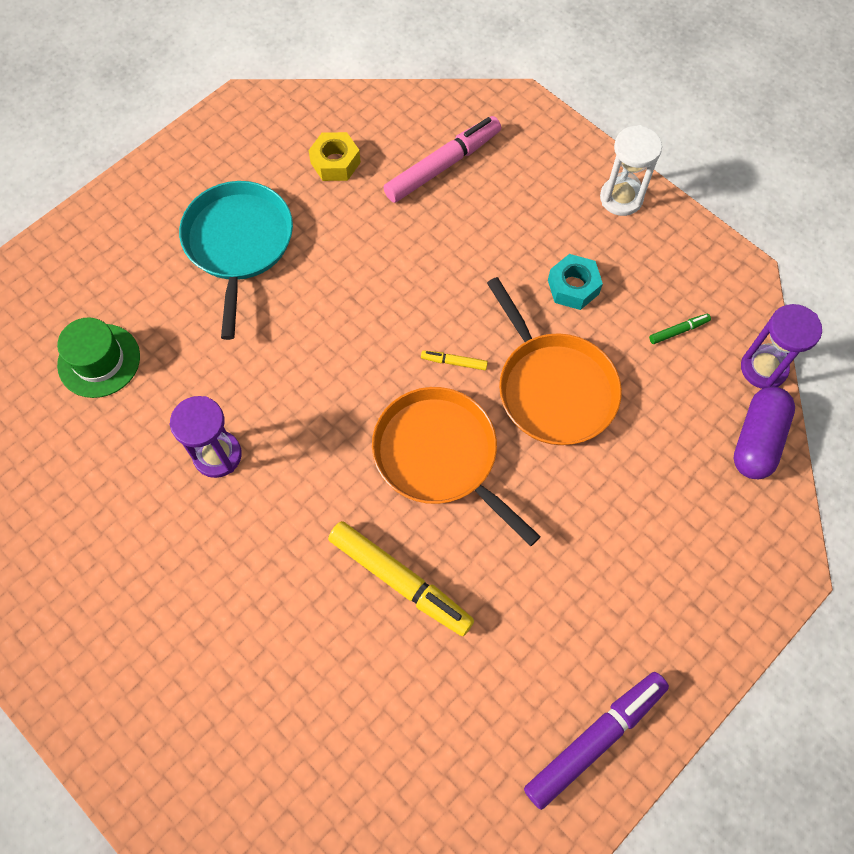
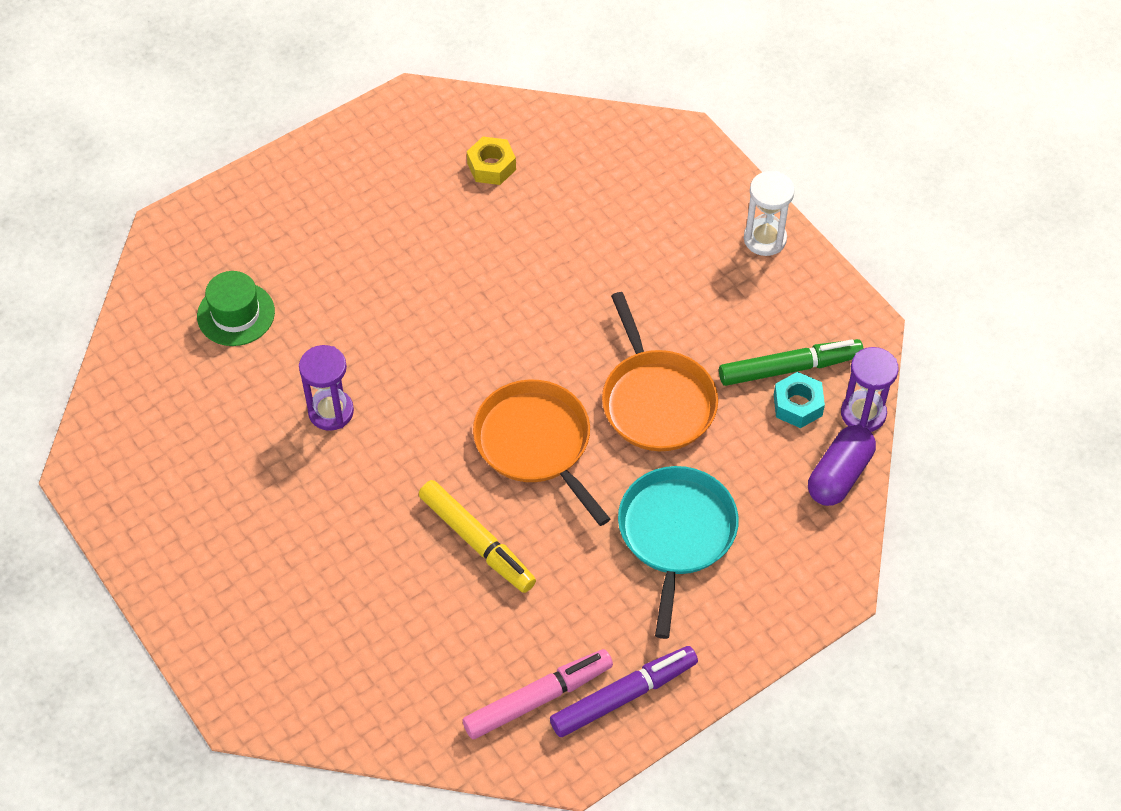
camera: 10 degrees right, 10 degrees down
turquoise pan [179,181,293,340] -> turquoise pan moved to [618,466,739,639]
pink marker [383,116,501,203] -> pink marker moved to [462,649,613,739]
yellow marker [421,350,488,370] -> none
turquoise nut [548,254,603,310] -> turquoise nut moved to [774,372,825,428]
green marker [649,314,711,344] -> green marker [719,339,864,386], size x2.28

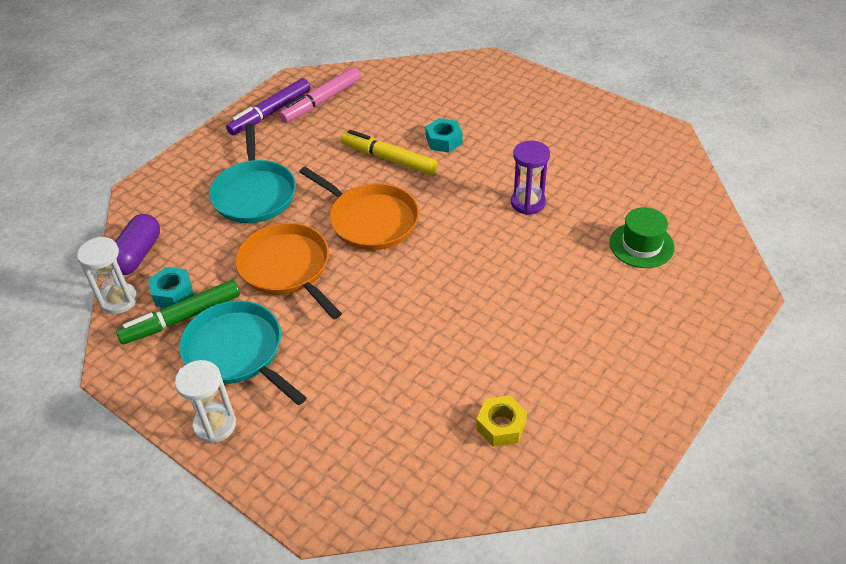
camera: 165 degrees right, 10 degrees down
purple hourglass [841,347,899,432] -> white hourglass [77,237,137,314]
none -> turquoise pan [179,301,307,405]
none -> turquoise nut [426,118,462,153]

